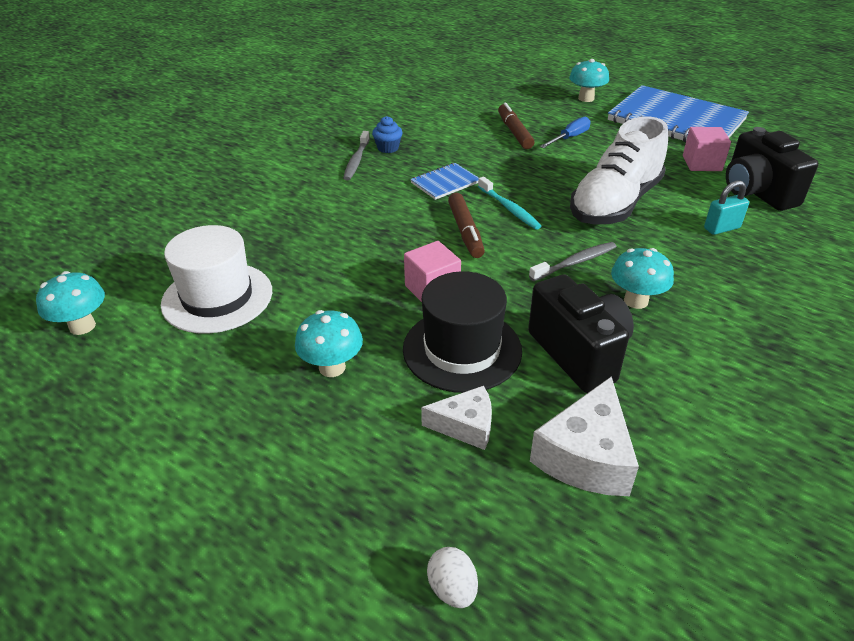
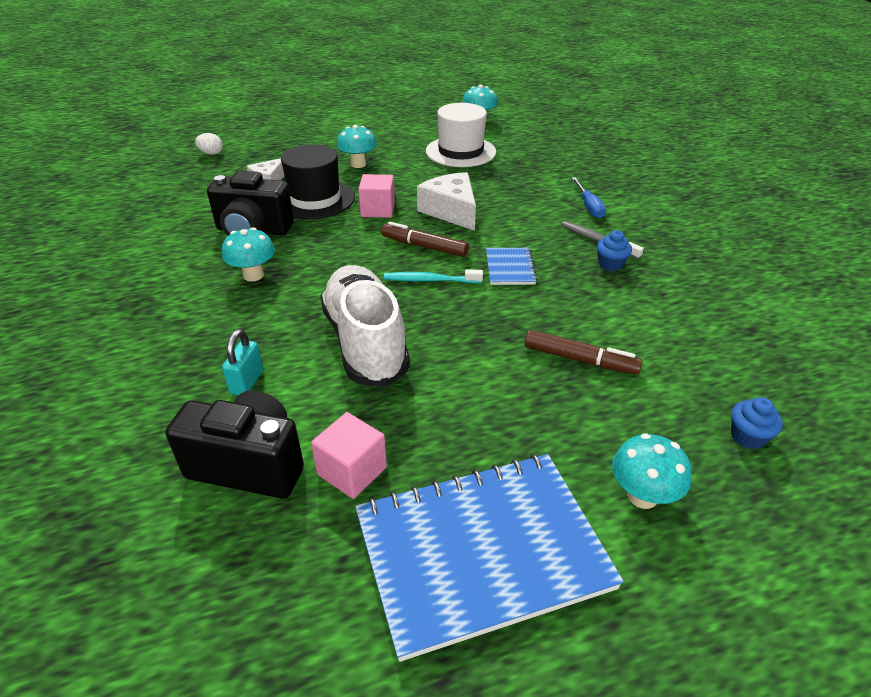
camera: 125 degrees right, 0 degrees up
grey toothbrush [529,242,616,281] -> none
white cheese [530,376,639,496] -> white cheese moved to [417,172,476,231]
blue screwdriver [540,117,591,148] -> blue screwdriver moved to [572,177,606,218]
none -> blue cupcake [731,397,783,449]

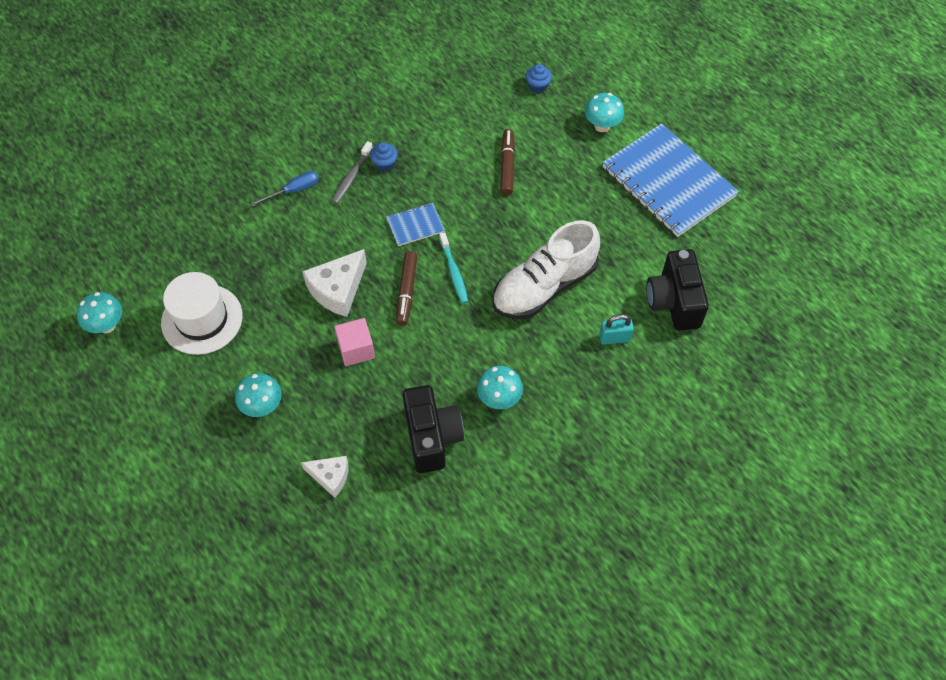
camera: 110 degrees left, 20 degrees up
white egg [195,133,223,155] -> none
black hat [281,144,355,219] -> none
pink cube [311,412,387,499] -> none

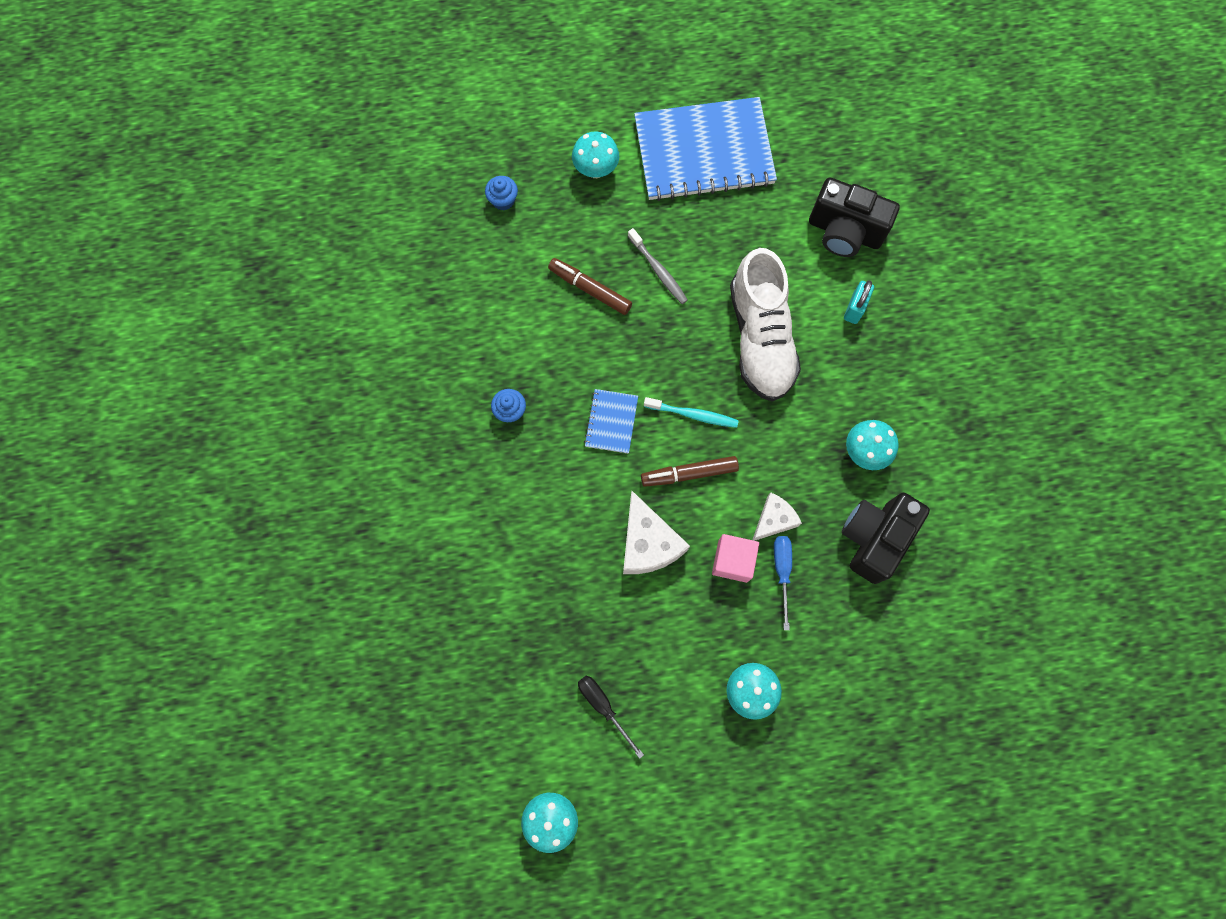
camera: 60 degrees left, 15 degrees up
white hat [161,272,243,355] -> black screwdriver [578,676,644,759]
blue screwdriver [250,171,319,206] -> blue screwdriver moved to [774,536,792,630]
white cheese [301,456,348,498] -> white cheese moved to [752,492,802,541]
grey toothbrush [332,141,373,204] -> grey toothbrush moved to [628,228,688,304]
brown marker [396,251,417,326] -> brown marker turned 135 degrees clockwise [641,456,739,487]
black camera [403,385,464,473] -> black camera turned 75 degrees counterclockwise [842,493,930,584]

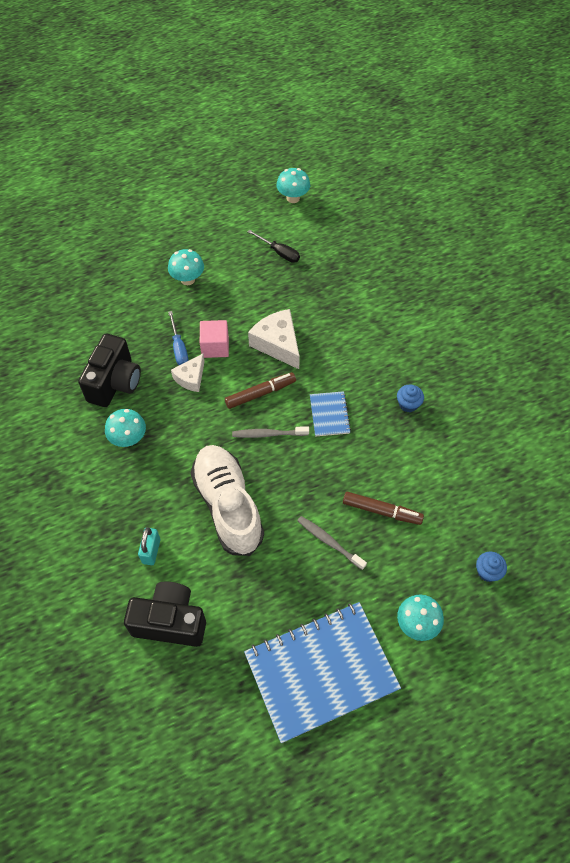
camera: 165 degrees right, 15 degrees down
turquoise toothbrush [644,397,739,428] -> grey toothbrush [232,426,309,438]

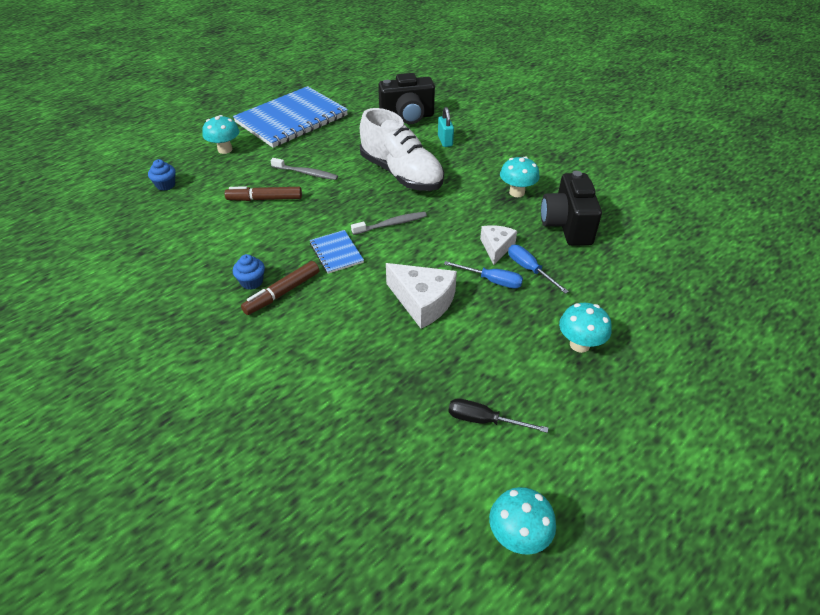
camera: 160 degrees right, 15 degrees down
pink cube [200,320,229,358] -> blue screwdriver [444,261,523,289]
brown marker [225,372,296,409] -> brown marker moved to [241,261,319,315]

